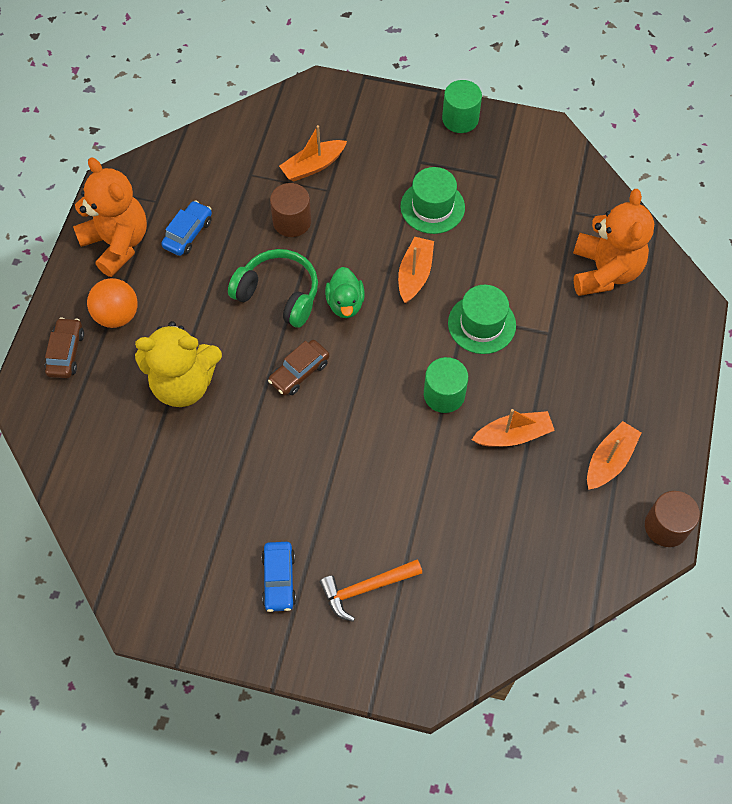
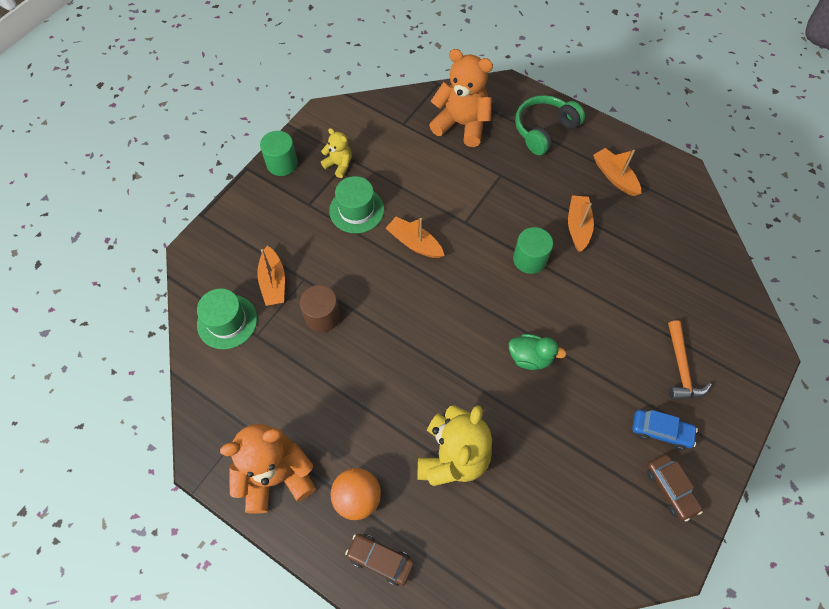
camera: 70 degrees left, 0 degrees up
blue car [161,200,212,256] -> none
green headphones [228,249,318,328] -> green headphones moved to [515,95,585,155]
brown car [268,340,329,395] -> brown car moved to [647,454,703,521]
green duck [325,267,365,318] -> green duck moved to [509,334,567,370]
green hat [448,285,516,354] -> green hat moved to [197,288,257,349]
brown cylinder [645,491,700,547] -> none
none -> yellow teddy bear [321,128,352,178]

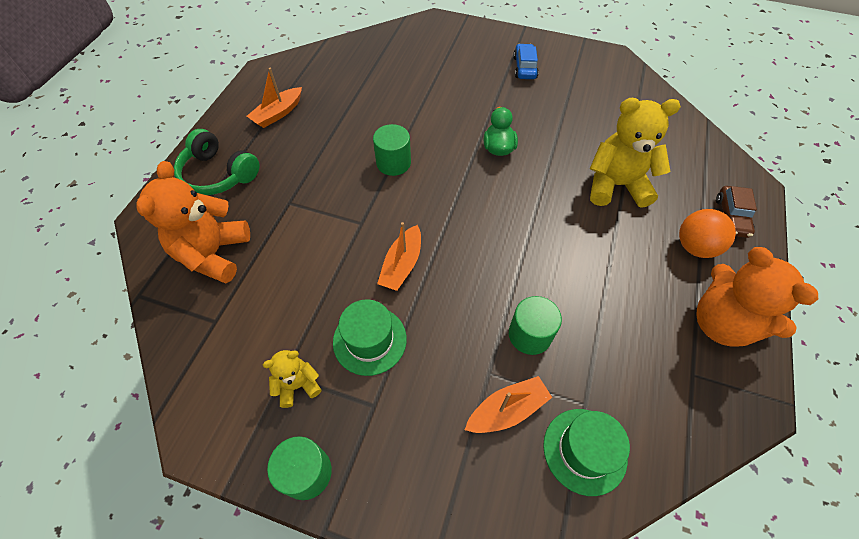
camera: 105 degrees left, 5 degrees down
brown cylinder [300,285,340,332] -> green cylinder [509,296,562,355]
yellow teddy bear [321,128,352,178] -> yellow teddy bear turned 45 degrees clockwise [263,350,321,408]
orange boat [568,195,594,252] -> none
brown car [647,454,703,521] -> none
orange hammer [668,321,712,400] -> none

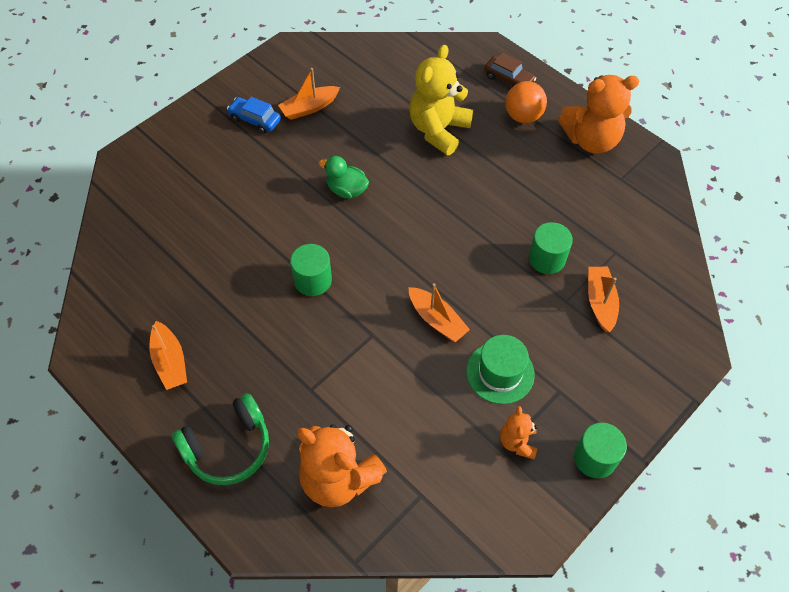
camera: 65 degrees left, 0 degrees up
yellow teddy bear [263,350,321,408] -> orange teddy bear [500,406,538,459]
green hat [543,409,630,496] -> none
none -> orange boat [278,68,340,120]

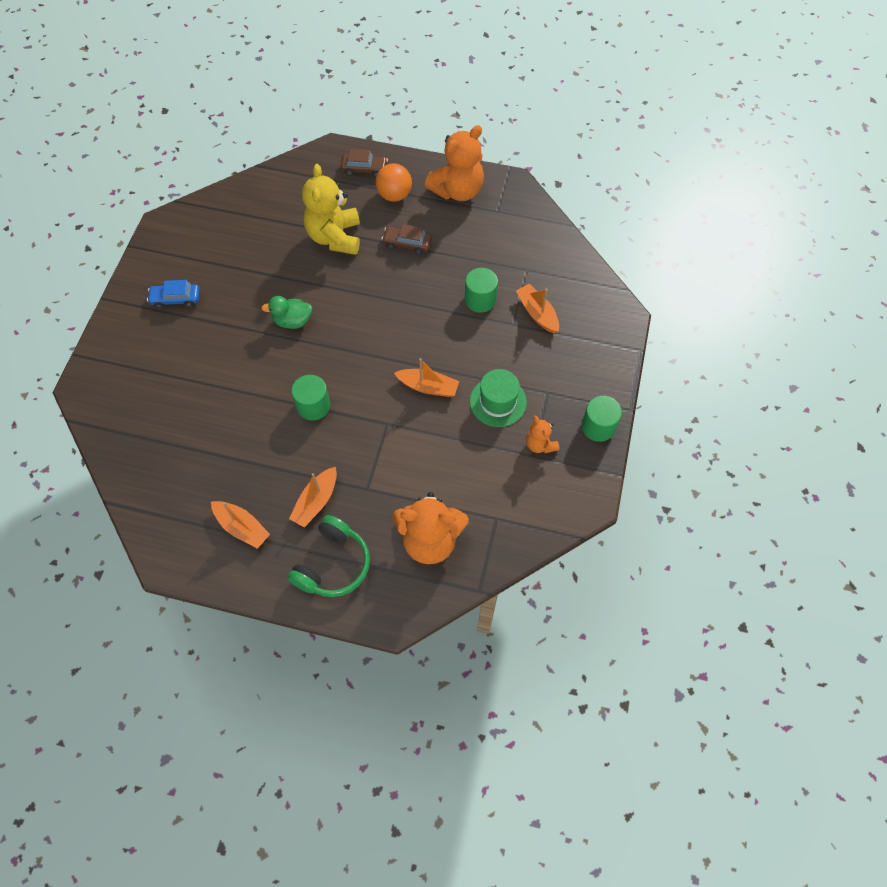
camera: 30 degrees left, 5 degrees up
orange boat [278,68,340,120] -> orange boat moved to [289,467,337,528]
none -> brown car [382,224,432,255]

